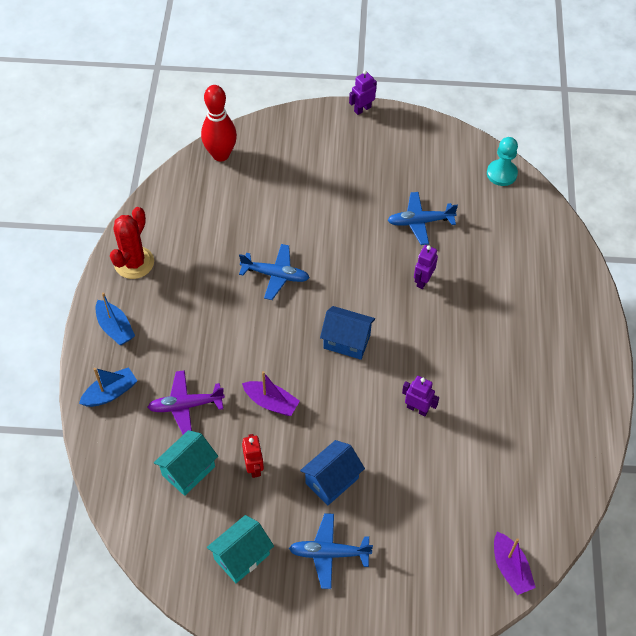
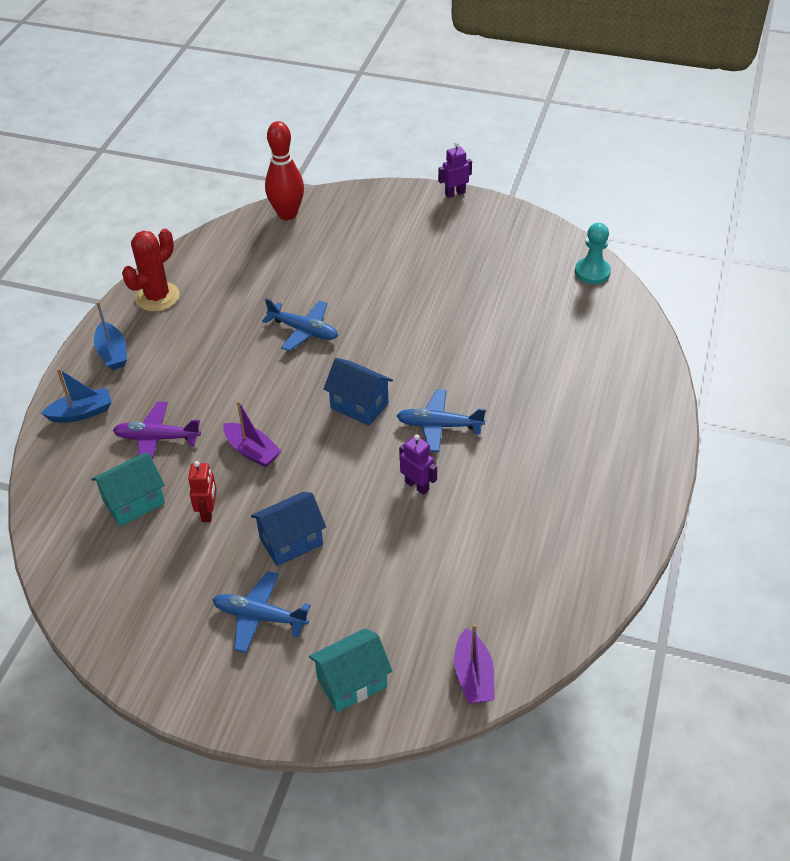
camera: 15 degrees right, 10 degrees down
turquoise house [207,515,274,583] -> turquoise house moved to [309,628,393,712]
blue plane [388,192,458,245] -> blue plane moved to [397,389,486,452]
purple robot [414,245,438,289] -> none

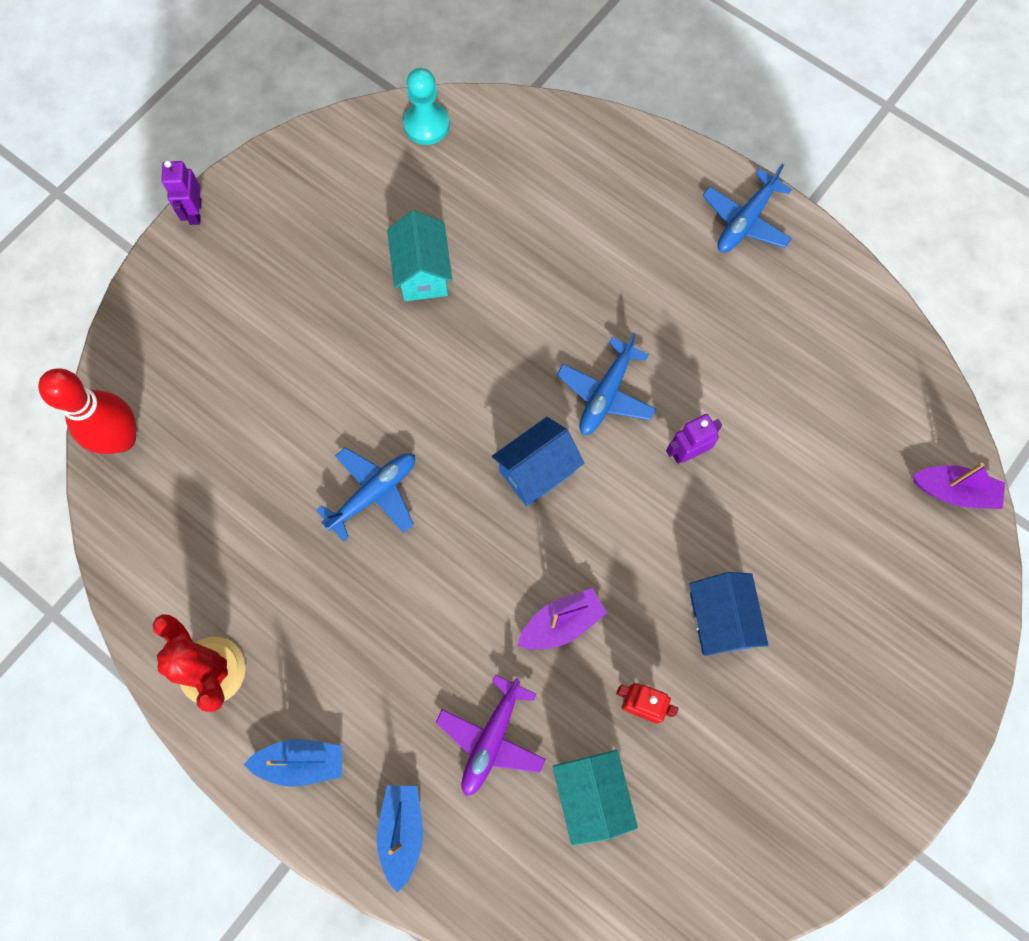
camera: 70 degrees left, 25 degrees up
blue plane [212,571,311,653] -> blue plane moved to [702,164,792,252]
turquoise house [309,628,393,712] -> turquoise house moved to [387,210,452,301]

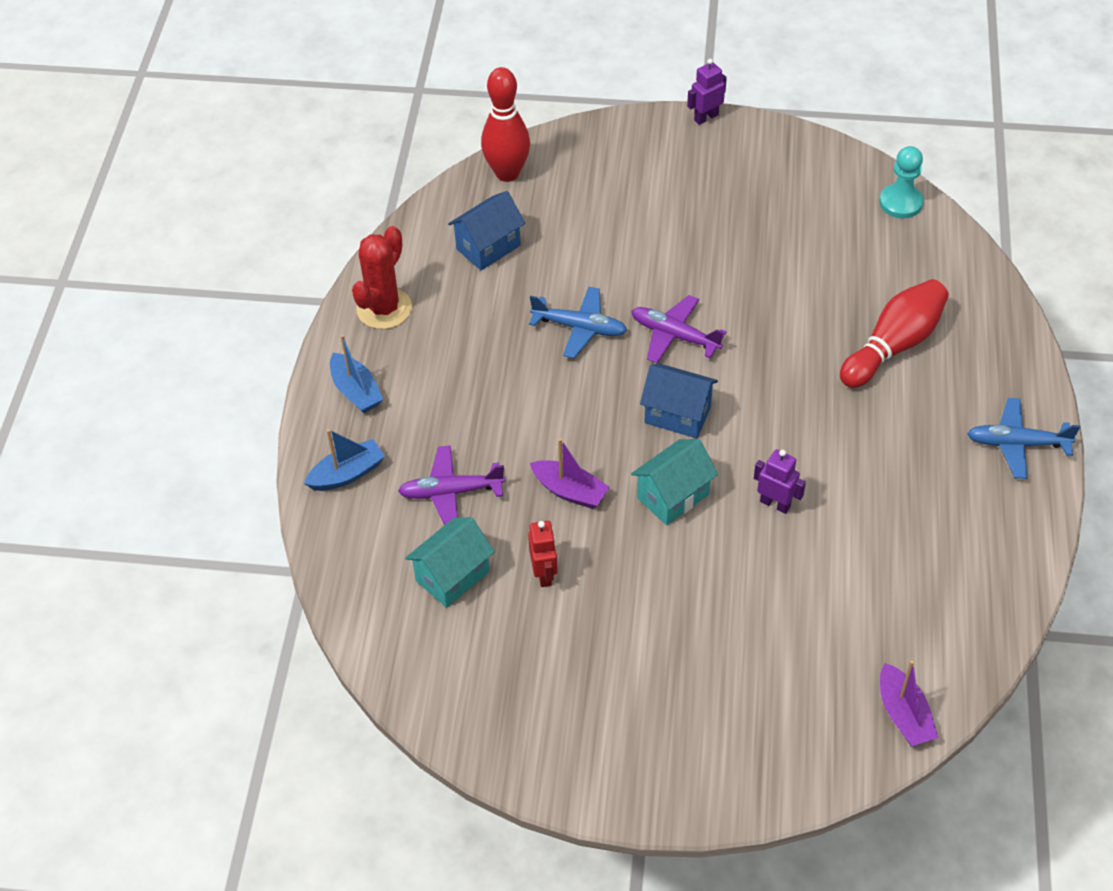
camera: 60 degrees right, 20 degrees down
turquoise house [387,210,452,301] -> turquoise house moved to [631,439,718,525]
blue plane [557,333,656,435] -> none
blue house [690,572,768,656] -> blue house moved to [448,191,525,271]
none -> purple plane [631,295,727,364]
none -> red bowling pin [840,279,949,388]

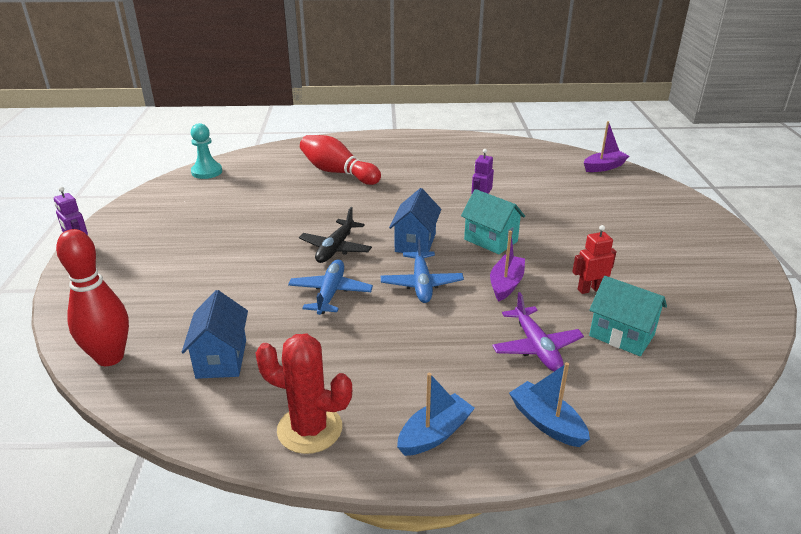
camera: 100 degrees left, 20 degrees down
blue house [448,191,525,271] -> blue house turned 45 degrees clockwise [182,290,248,379]
purple plane [631,295,727,364] -> black plane [299,207,372,263]
blue plane [967,398,1080,479] -> blue plane moved to [381,237,464,303]

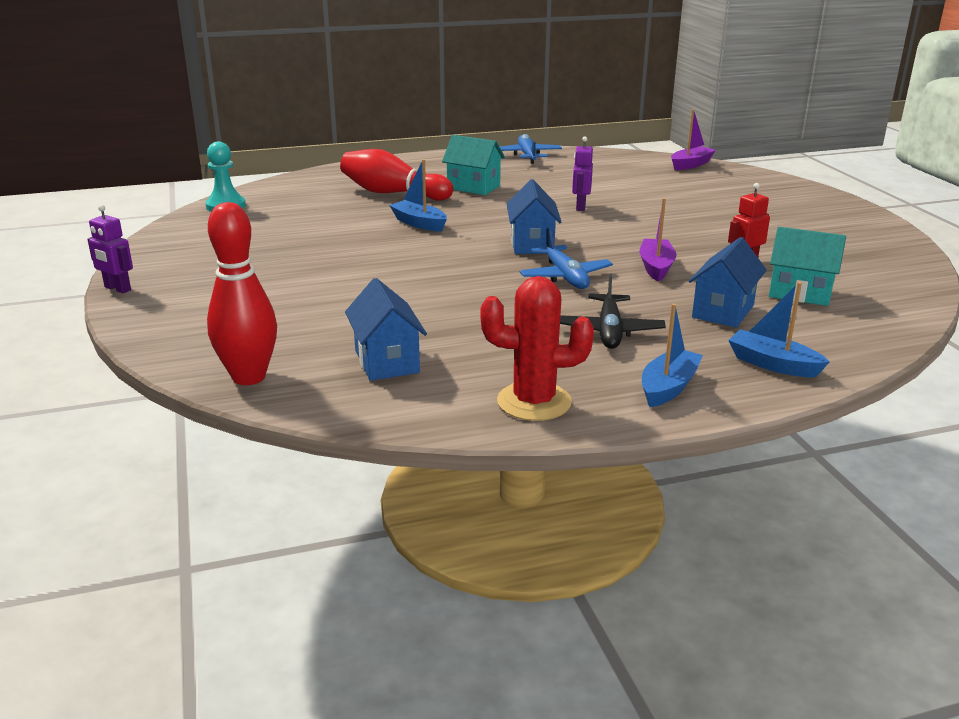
camera: 15 degrees left, 5 degrees down
blue plane [288,259,373,315] -> blue plane moved to [500,134,562,164]
black plane [299,207,372,263] -> black plane moved to [560,273,666,349]
turquoise house [461,189,525,254] -> turquoise house moved to [442,135,505,195]
purple plane [492,292,584,372] -> blue house [689,237,767,328]
none -> blue boat [389,159,447,232]

